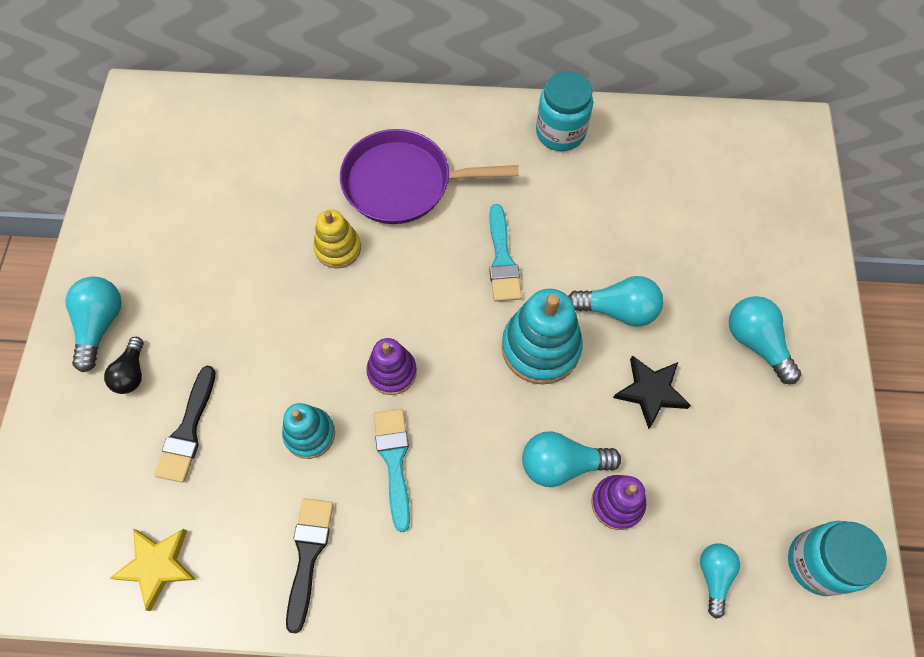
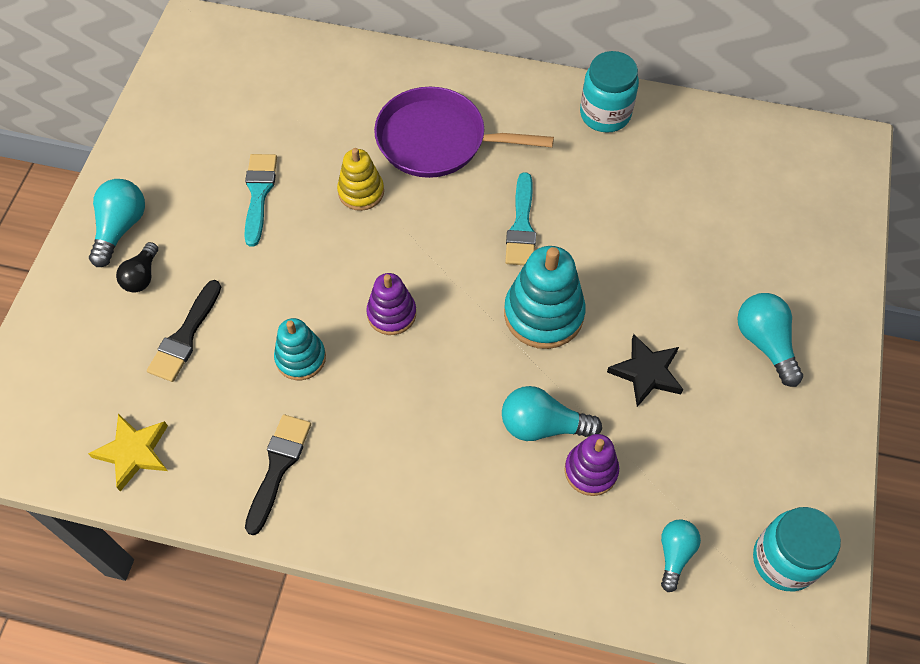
camera: 10 degrees right, 5 degrees down
turquoise brush [374,409,410,532] -> turquoise brush moved to [244,154,277,247]
turquoise light bulb [568,276,663,327] -> none

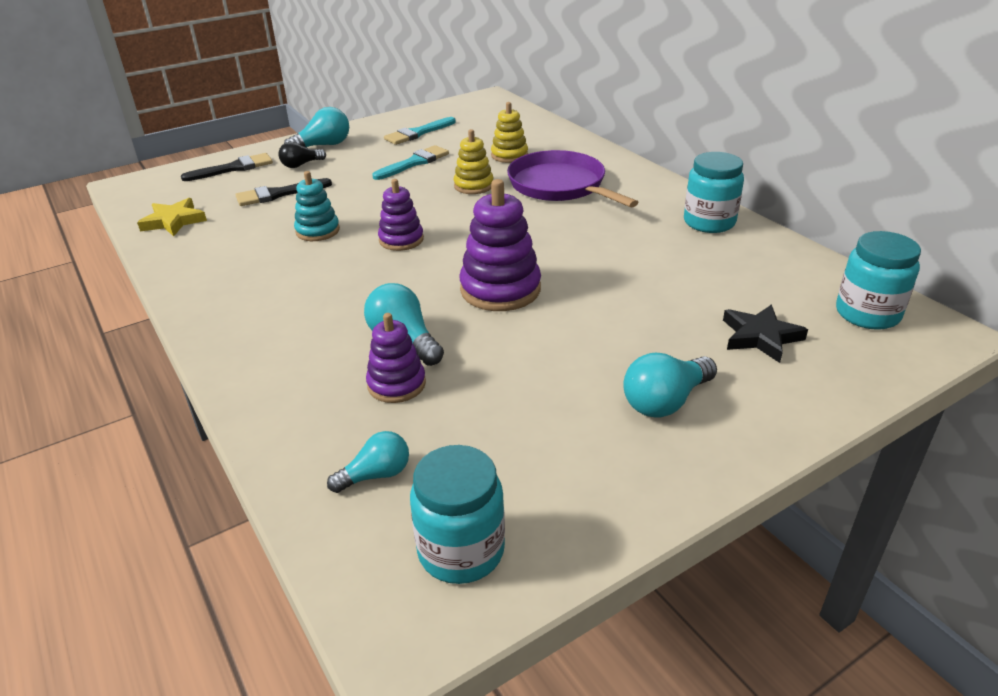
camera: 45 degrees right, 25 degrees down
black brush [245,414,311,535] -> black brush moved to [181,153,273,181]
turquoise stacking toy [504,246,586,349] -> purple stacking toy [460,179,541,311]
turquoise brush [505,172,536,265] -> turquoise brush moved to [384,117,456,145]
black star [607,334,683,407] -> black star moved to [723,304,808,363]
turquoise light bulb [737,293,803,387] -> turquoise light bulb turned 150 degrees counterclockwise [623,353,717,417]
none -> yellow stacking toy [491,102,528,163]
none -> turquoise jar [836,231,921,330]

